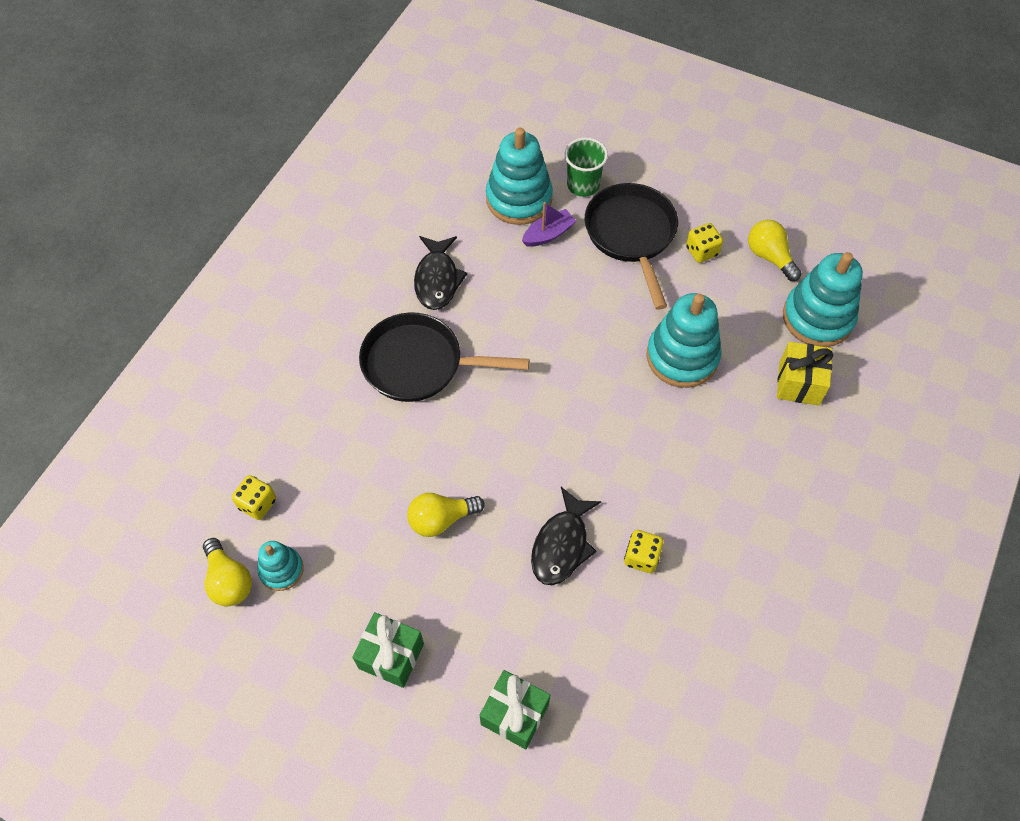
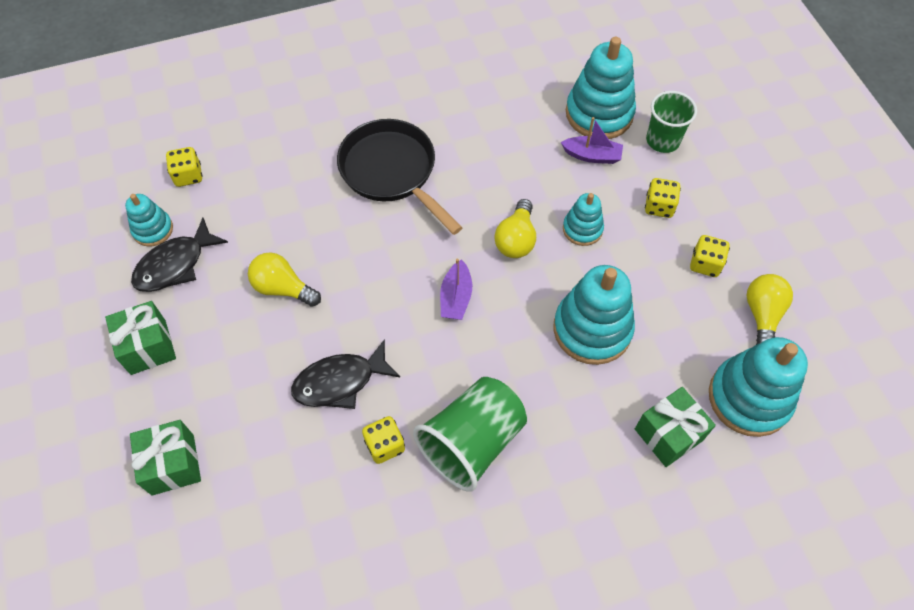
camera: 45 degrees right, 0 degrees up
yellow light bulb [203,538,252,606] -> yellow light bulb moved to [494,199,536,258]
black fish [414,236,468,310] -> black fish moved to [131,217,228,292]
black pan [584,183,678,310] -> yellow dice [645,178,681,218]
yellow gift [777,341,833,406] -> green gift [635,387,716,467]
none -> green cup [413,377,527,492]
none -> purple boat [440,259,472,320]
none -> turquoise stacking toy [563,193,604,246]

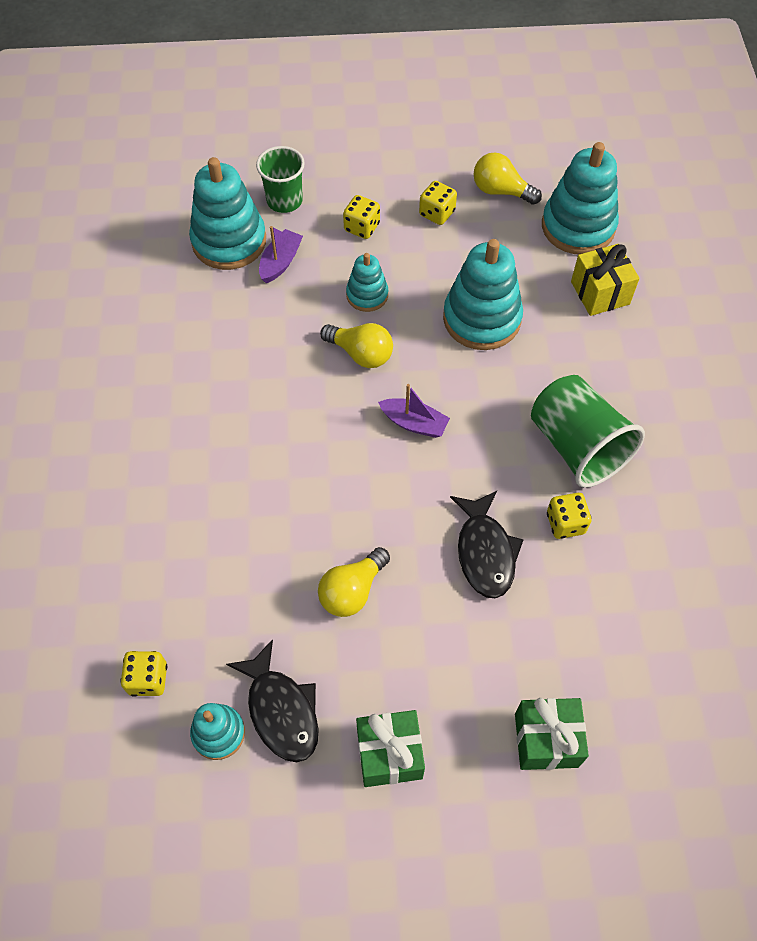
camera: 75 degrees left, 0 degrees up
black pan [337,119,463,235] -> none
green gift [635,387,716,467] -> yellow gift [571,244,640,316]

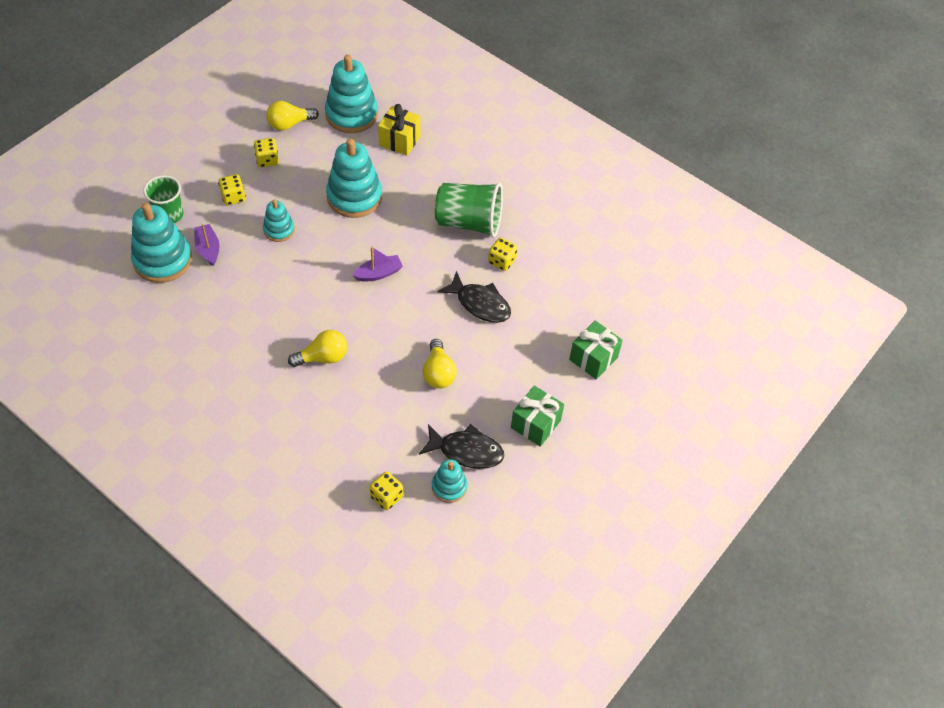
camera: 50 degrees left, 5 degrees down
yellow light bulb [320,323,393,368] -> yellow light bulb moved to [288,330,347,367]

